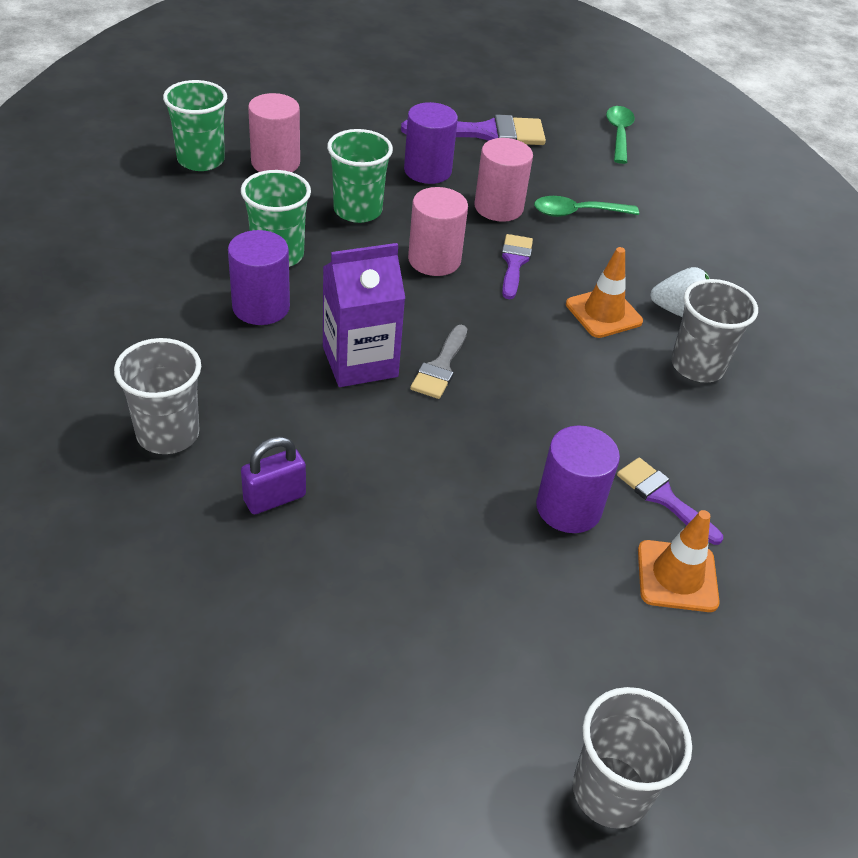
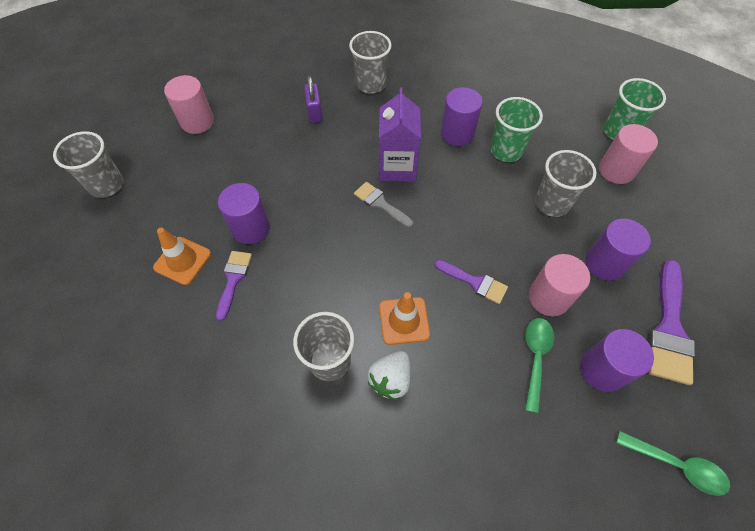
camera: 115 degrees right, 15 degrees up
green cup [327,129,393,223] -> grey cup [535,150,596,217]
pink cylinder [408,187,468,276] -> pink cylinder moved to [164,75,214,134]
purple brush [617,457,723,545] -> purple brush turned 60 degrees counterclockwise [216,251,252,321]
none -> purple cylinder [580,329,654,392]

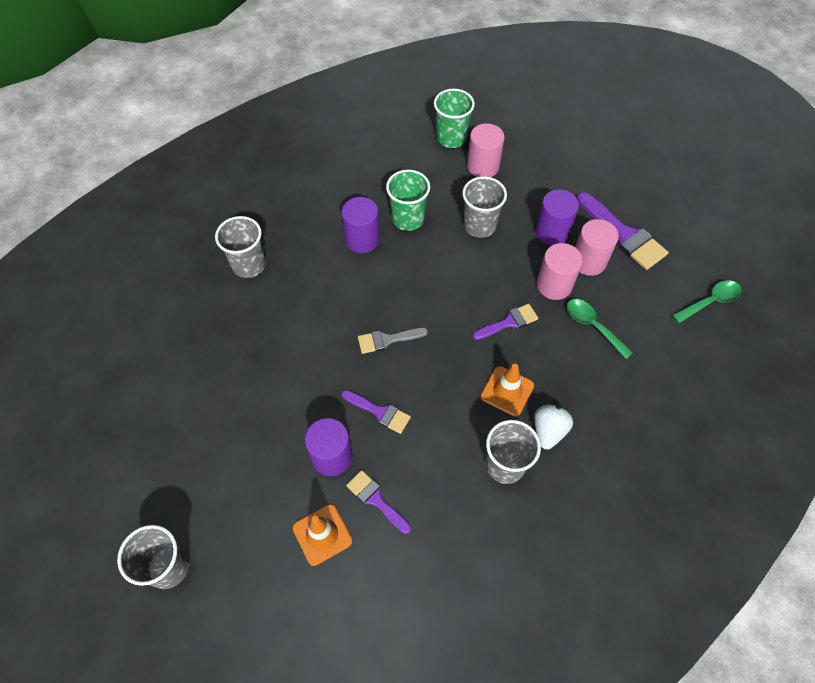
camera: 55 degrees left, 0 degrees up
pink cylinder [164,75,214,134] -> pink cylinder moved to [575,219,619,276]
purple padlock [304,76,322,123] -> none
white strawberry [367,351,410,400] -> white strawberry turned 135 degrees counterclockwise [534,404,573,450]
purple carton [379,87,421,182] -> none
purple cylinder [580,329,654,392] -> none
none -> purple brush [342,390,411,434]

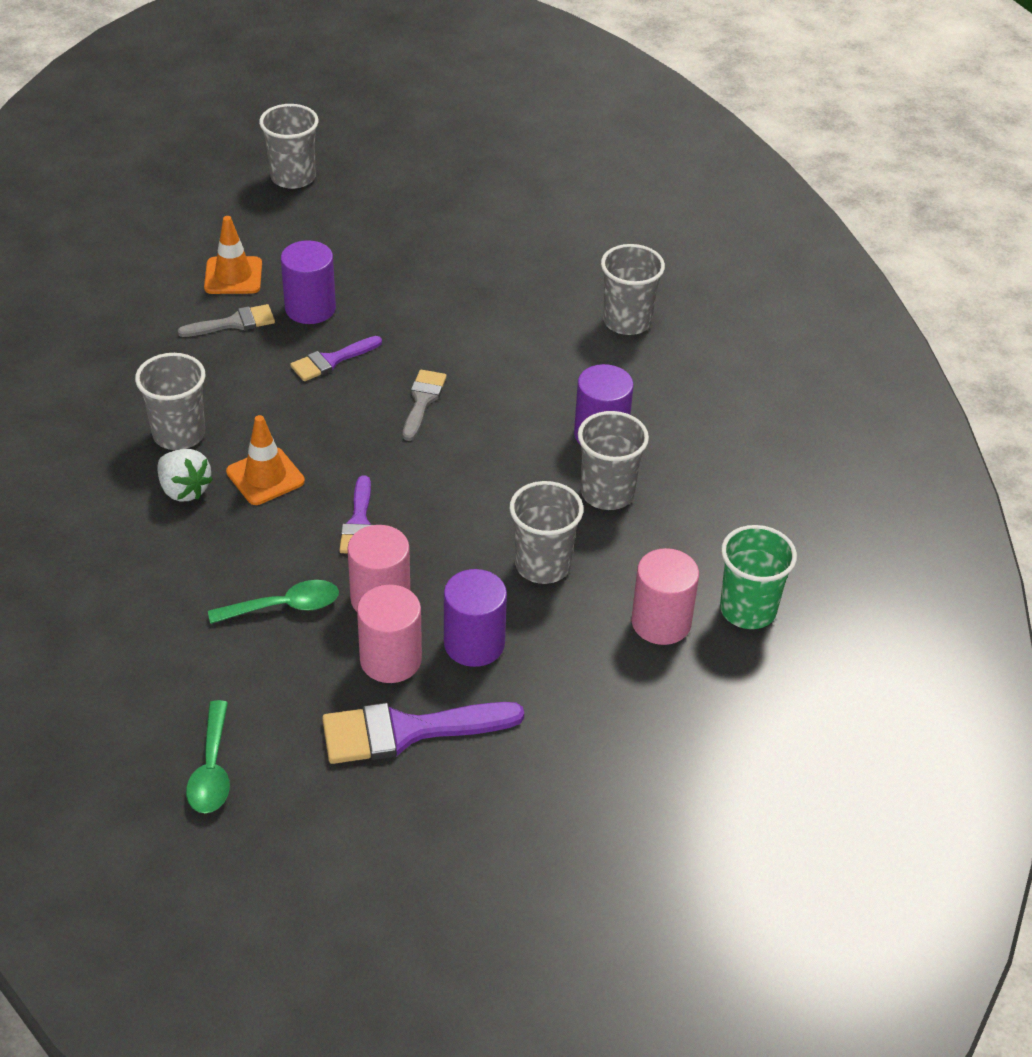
camera: 115 degrees right, 15 degrees down
purple brush [346,470,411,534] -> grey brush [178,304,275,337]
green cup [386,170,430,231] -> grey cup [578,411,649,510]

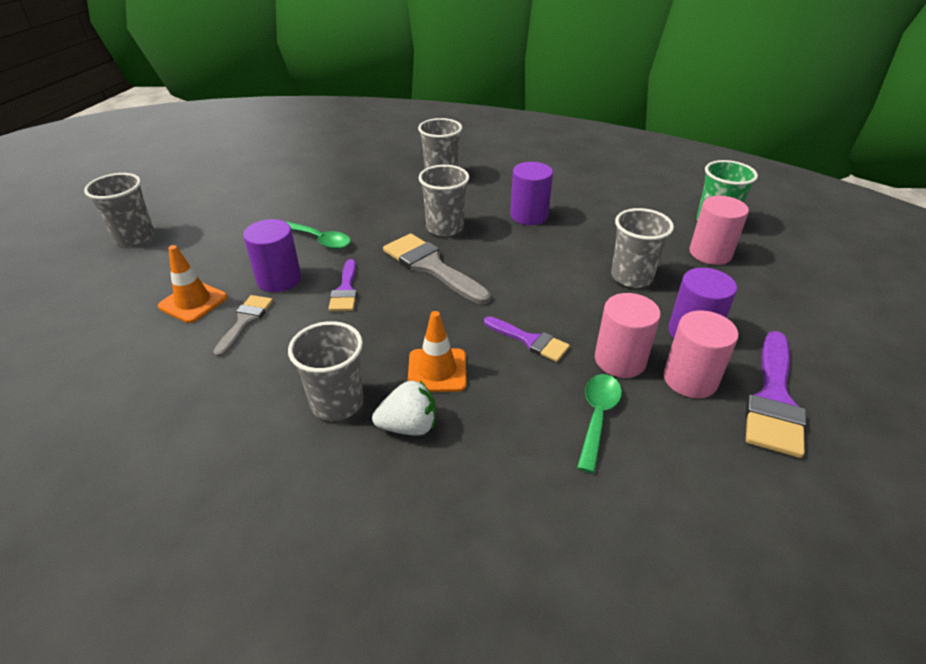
camera: 55 degrees left, 5 degrees down
green spoon [186,700,230,813] -> green spoon moved to [285,221,351,249]
grey brush [403,370,447,441] -> grey brush [383,233,491,305], size x1.69
grey cup [578,411,649,510] -> grey cup moved to [418,165,469,236]

